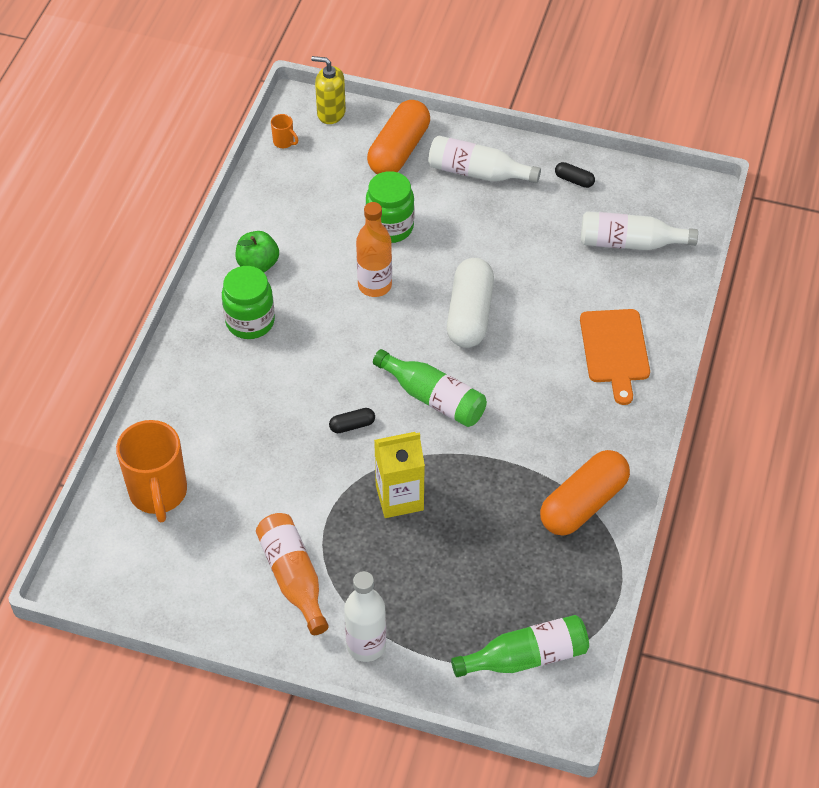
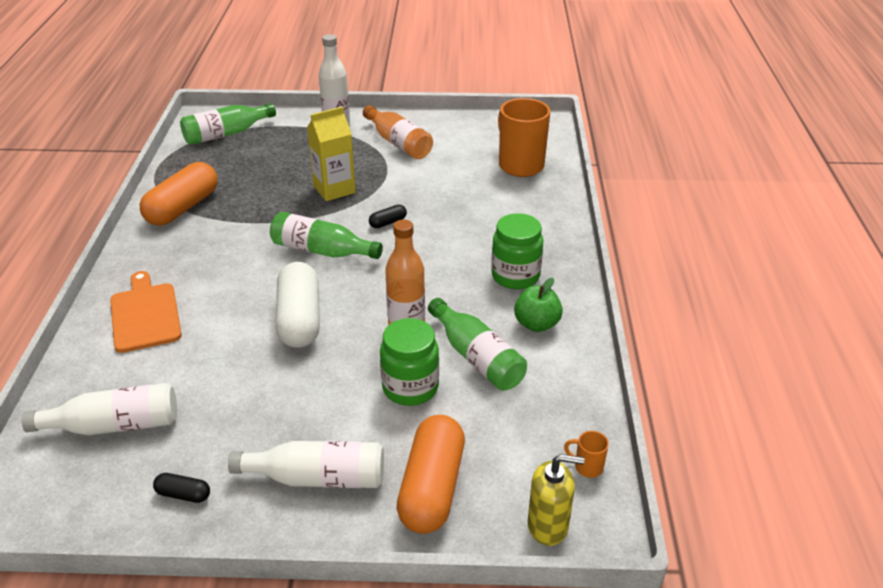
camera: 165 degrees right, 15 degrees down
none -> green bottle [428,298,527,391]

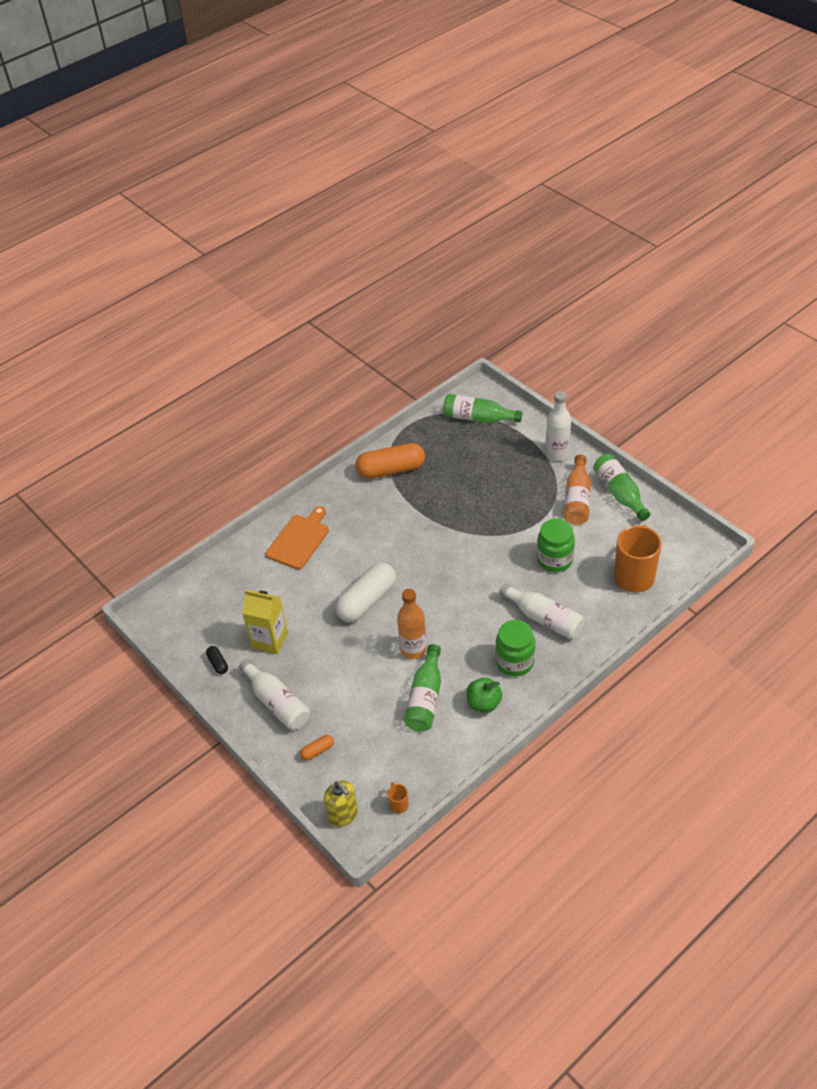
camera: 50 degrees right, 10 degrees up
white bottle [22,383,177,435] -> white bottle moved to [499,583,584,640]
green bottle [270,212,383,259] -> green bottle moved to [593,454,650,521]
yellow carton [307,107,356,201] -> yellow carton moved to [242,590,288,654]
black capsule [369,204,407,228] -> none
green jar [380,318,439,406] -> green jar moved to [537,519,575,572]
orange capsule [397,415,465,534] -> orange capsule [300,735,334,761], size x0.44

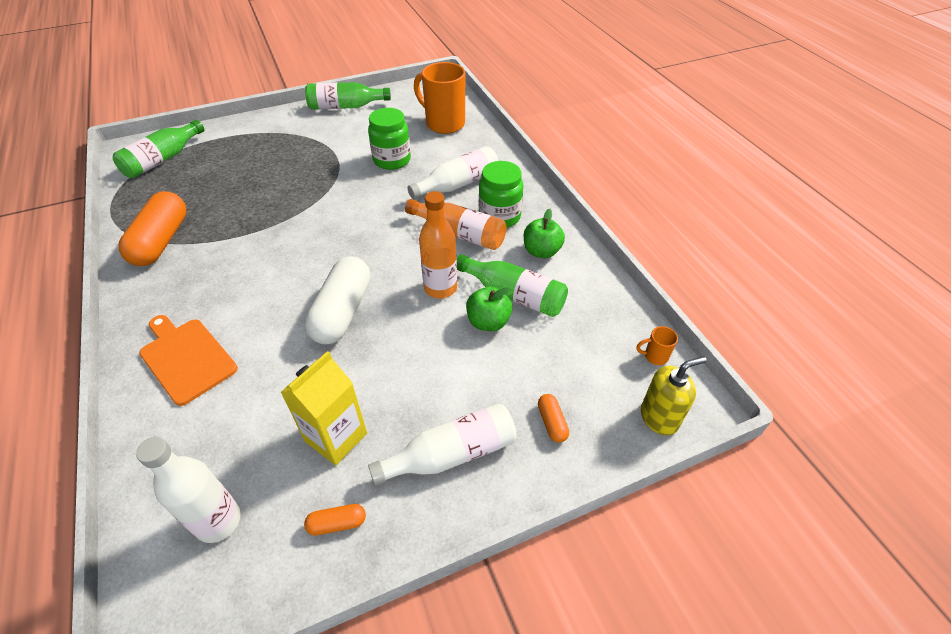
camera: 75 degrees left, 0 degrees up
black capsule [206,646,228,674] -> orange capsule [304,504,366,536]
white capsule [335,562,396,623] -> white capsule turned 45 degrees clockwise [304,256,371,345]
white bottle [546,391,571,461] -> white bottle moved to [136,437,241,543]
orange bottle [564,454,591,525] -> orange bottle moved to [405,199,507,250]
none -> green apple [466,287,512,331]

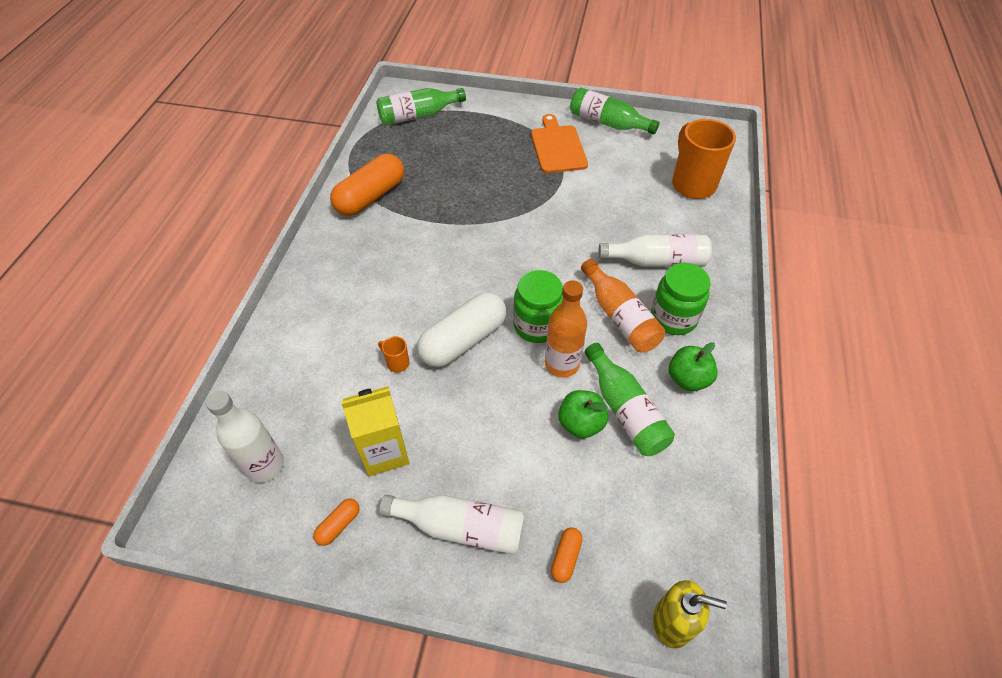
camera: 35 degrees right, 5 degrees up
orange cutting board [139,315,238,406] -> orange cutting board moved to [531,114,588,173]
orange capsule [304,504,366,536] -> orange capsule turned 75 degrees counterclockwise [313,499,360,546]
green jar [368,108,411,170] -> green jar moved to [513,270,563,343]
orange mug [636,326,678,365] -> orange mug moved to [378,336,409,373]

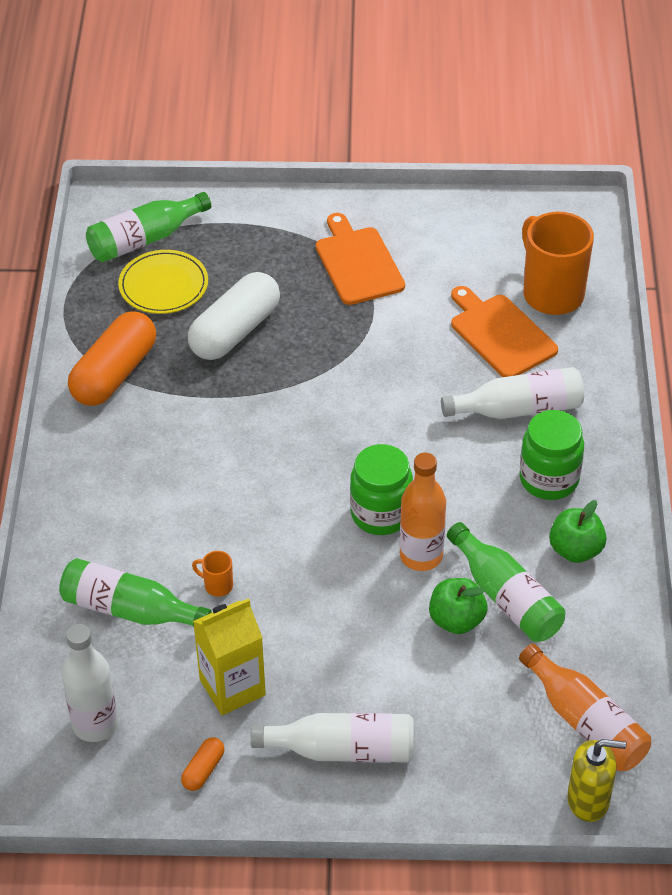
camera: 10 degrees left, 5 degrees down
white capsule [417,292,507,367] -> white capsule moved to [188,272,280,360]
orange capsule [551,528,583,583] -> none
green bottle [570,88,659,135] -> green bottle moved to [59,558,212,627]
orange bottle [581,259,665,352] -> orange bottle moved to [519,644,651,771]
none -> yellow plate [118,250,208,314]
none -> orange cutting board [451,286,558,377]

